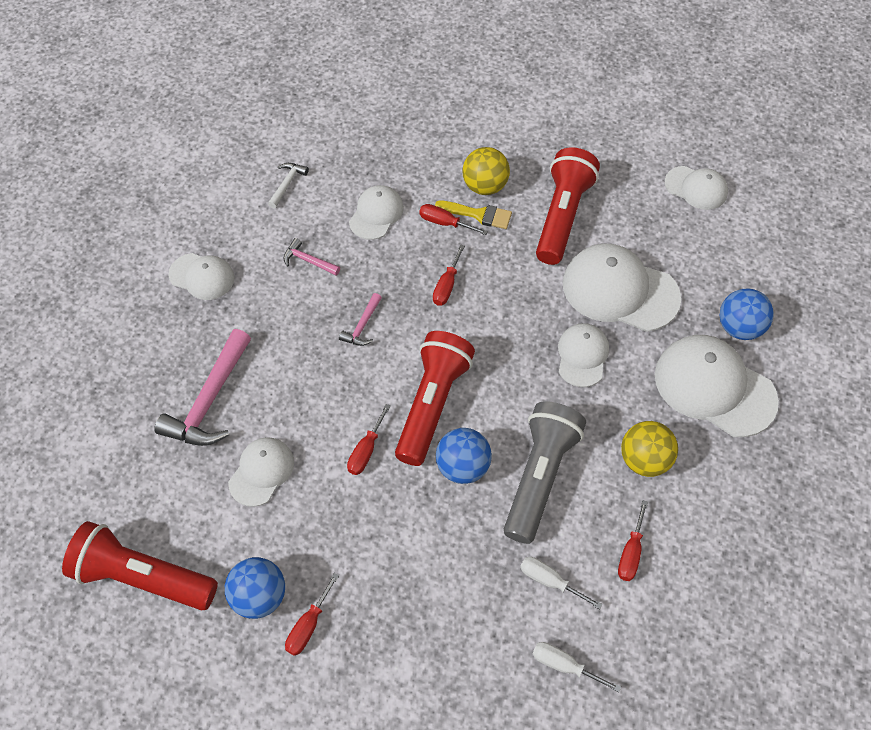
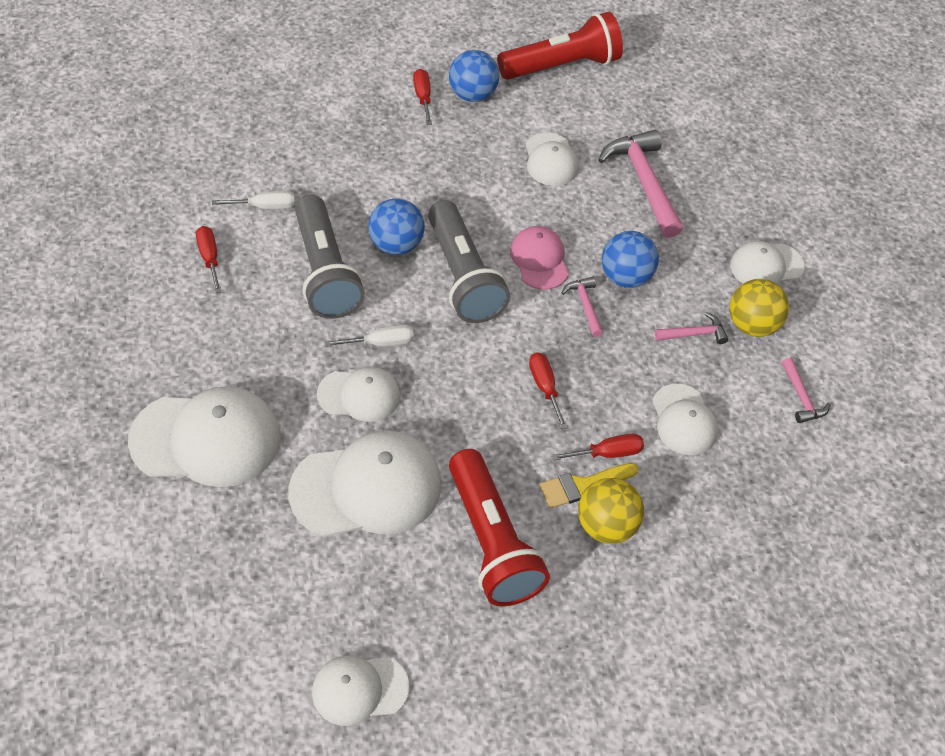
camera: 140 degrees right, 5 degrees down
white hammer [268,163,309,208] -> pink hammer [782,358,831,423]
red screwdriver [347,404,391,475] -> none
red flashlight [395,331,475,466] -> grey flashlight [428,200,510,323]
white screwdriver [533,642,621,692] -> white screwdriver moved to [325,324,414,347]
white cap [558,323,609,387] -> white cap turned 60 degrees counterclockwise [317,367,400,422]
yellow ball [621,421,678,477] -> yellow ball moved to [730,279,789,337]
blue ball [720,289,774,340] -> blue ball moved to [602,231,659,288]
none -> pink cap [510,226,569,290]

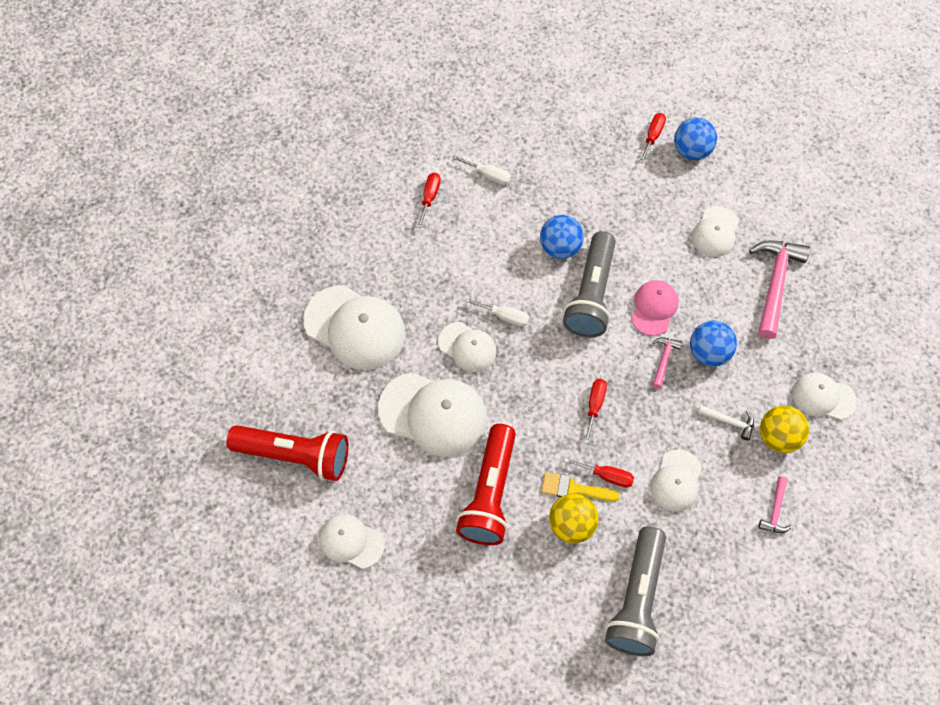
camera: 35 degrees right, 10 degrees up
grey flashlight [295,195,365,319] -> grey flashlight moved to [605,526,666,656]
red flashlight [497,12,623,80] -> red flashlight moved to [226,425,348,481]
pink hammer [655,312,728,344] -> white hammer [698,405,754,441]

